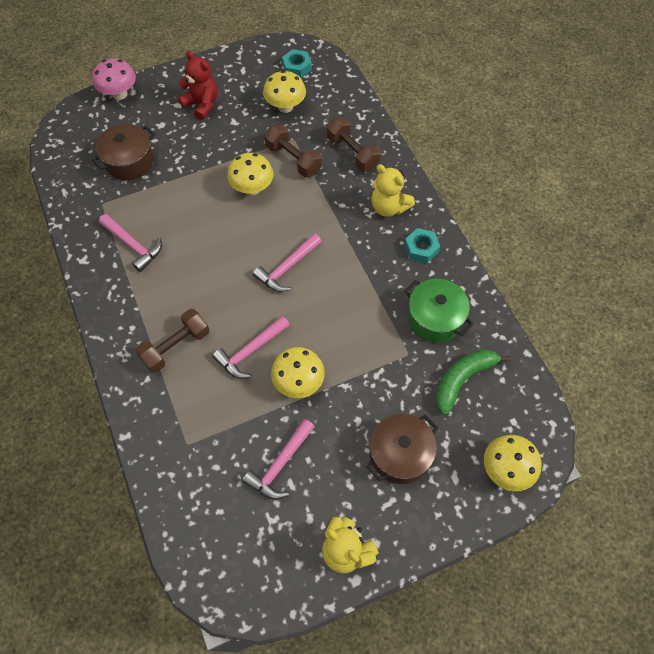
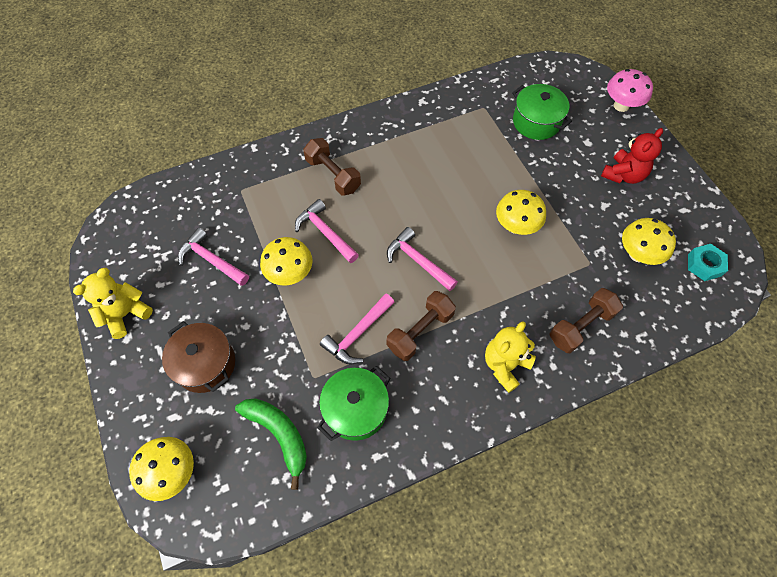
camera: 90 degrees right, 0 degrees up
brown pot [92,124,155,180] -> green pot [512,84,572,140]
pink hammer [99,214,162,272] -> pink hammer moved to [320,293,394,364]
brown dumbbell [264,124,322,177] -> brown dumbbell moved to [387,291,456,361]
turquoise nut [404,228,440,263] -> none

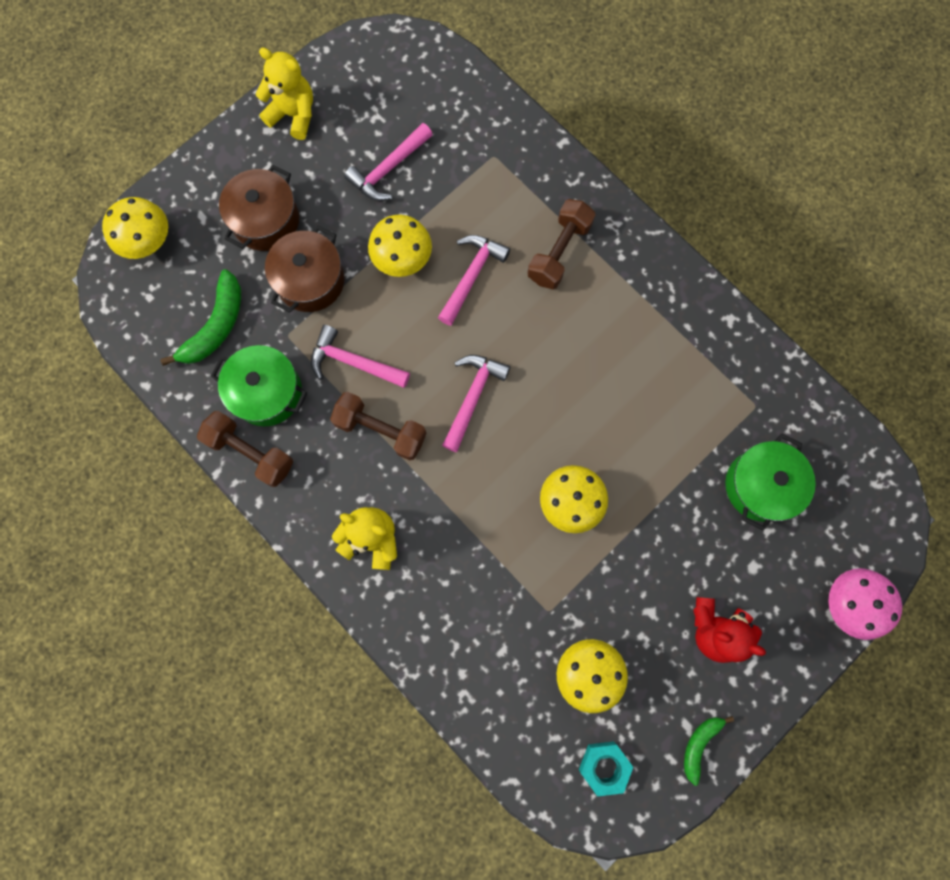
camera: 70 degrees right, 15 degrees up
pink hammer [178,228,249,286] -> pink hammer turned 150 degrees counterclockwise [344,123,433,201]
brown dumbbell [550,288,623,353] -> brown dumbbell moved to [197,411,293,487]
none -> brown pot [265,225,344,313]
none -> green banana [684,716,734,786]

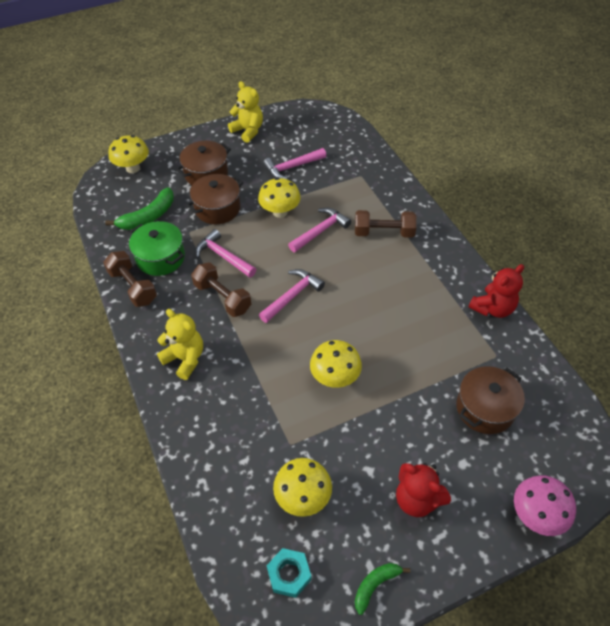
camera: 20 degrees right, 25 degrees down
brown dumbbell [527,199,595,289] -> brown dumbbell turned 45 degrees clockwise [355,210,417,238]
green pot [725,433,816,531] -> brown pot [456,366,525,434]
none -> red teddy bear [469,264,524,318]

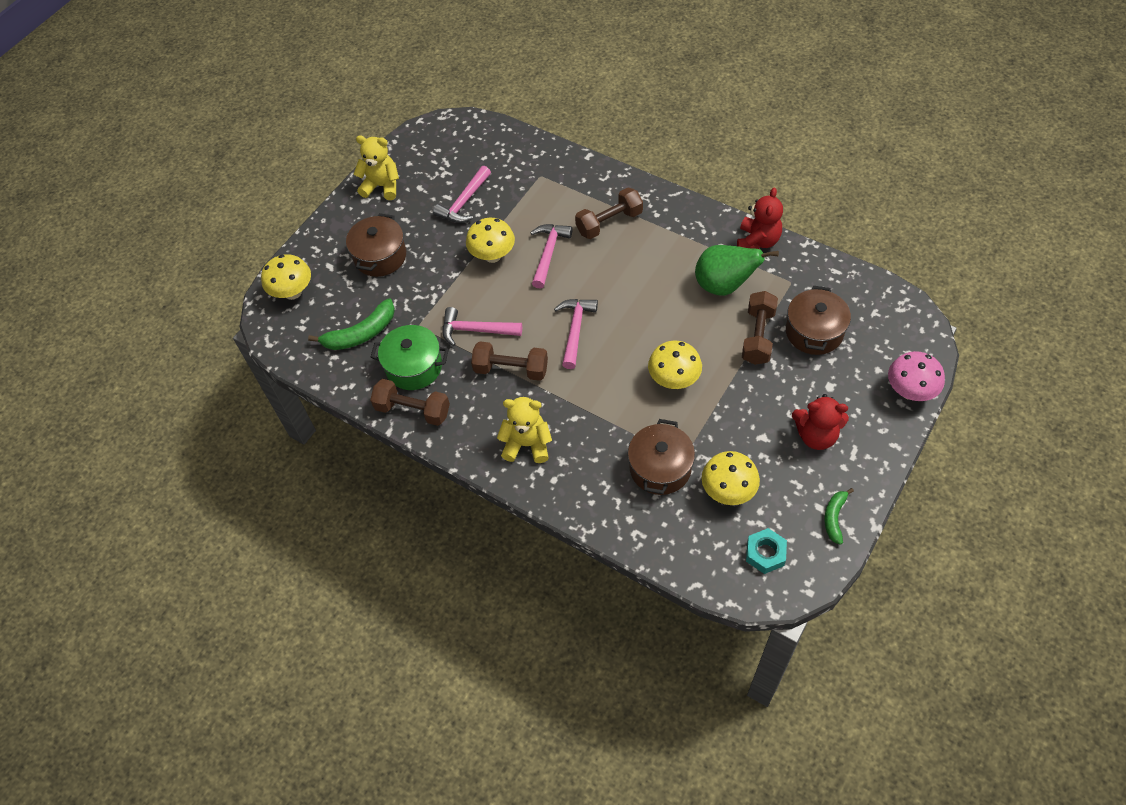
camera: 30 degrees left, 5 degrees up
green banana [105,187,174,230] -> green banana turned 45 degrees clockwise [308,298,395,350]
brown pot [186,174,243,224] -> brown pot moved to [628,419,695,495]
none -> green pear [695,245,779,296]
none -> brown dumbbell [742,291,778,365]

